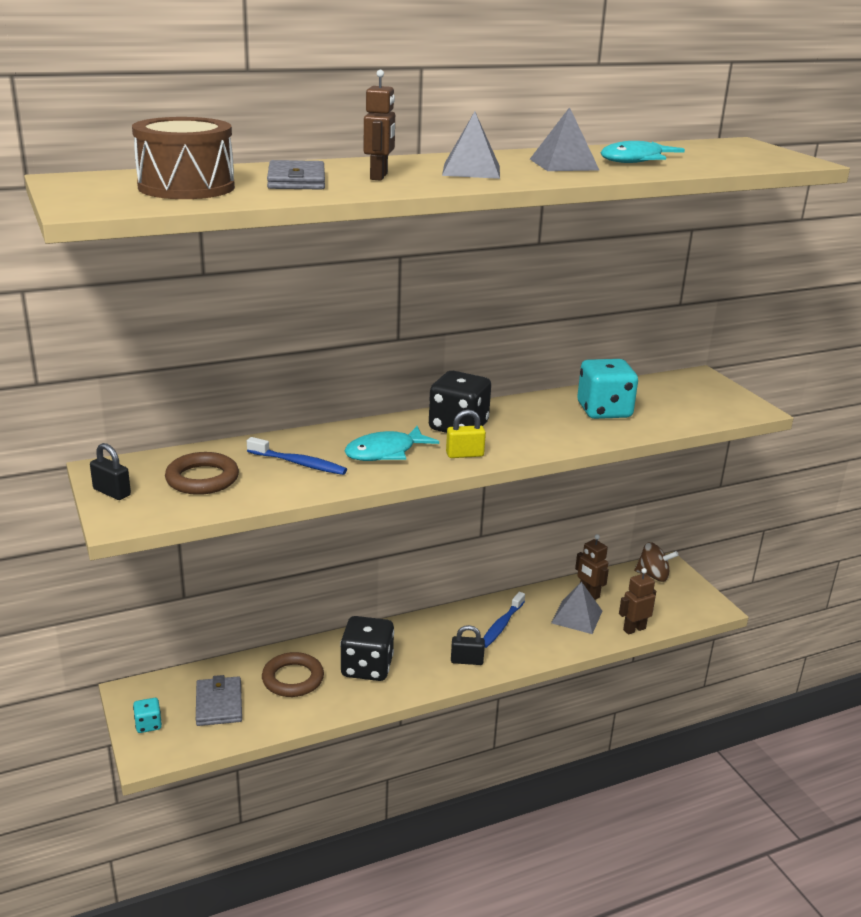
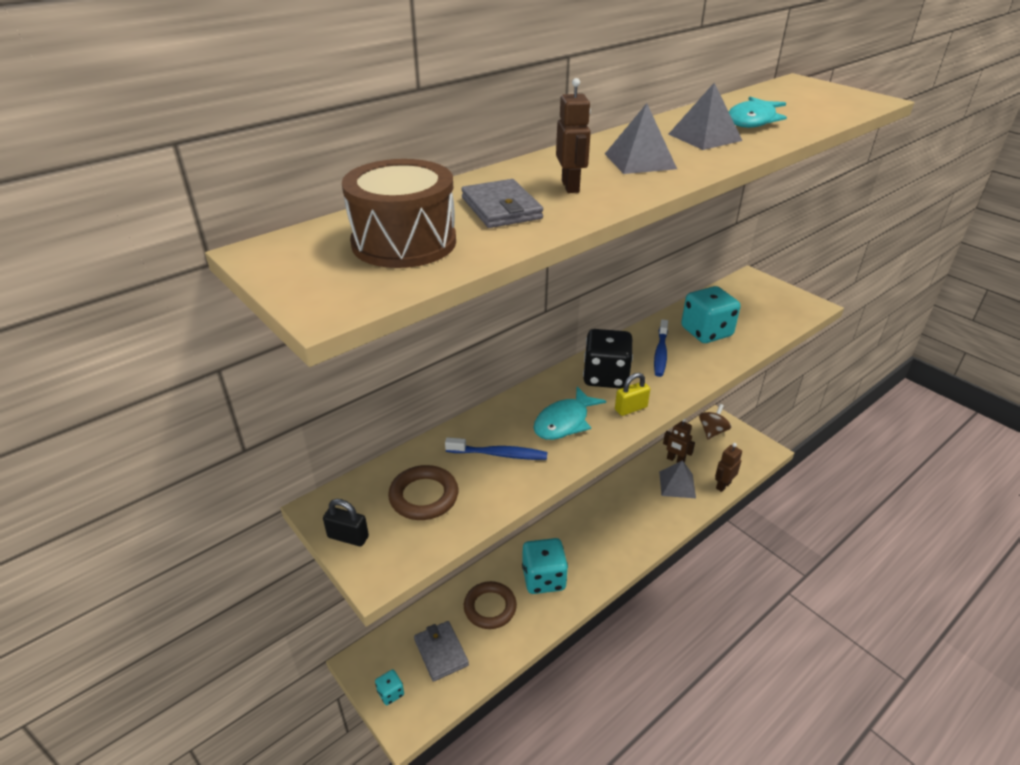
camera: 15 degrees left, 10 degrees up
black dice [340,616,394,681] -> turquoise dice [522,538,568,594]
black padlock [451,625,485,665] -> none
blue toothbrush [483,592,525,648] -> blue toothbrush moved to [654,319,668,377]
brown spinning top [634,542,678,582] -> brown spinning top turned 60 degrees counterclockwise [699,404,731,439]

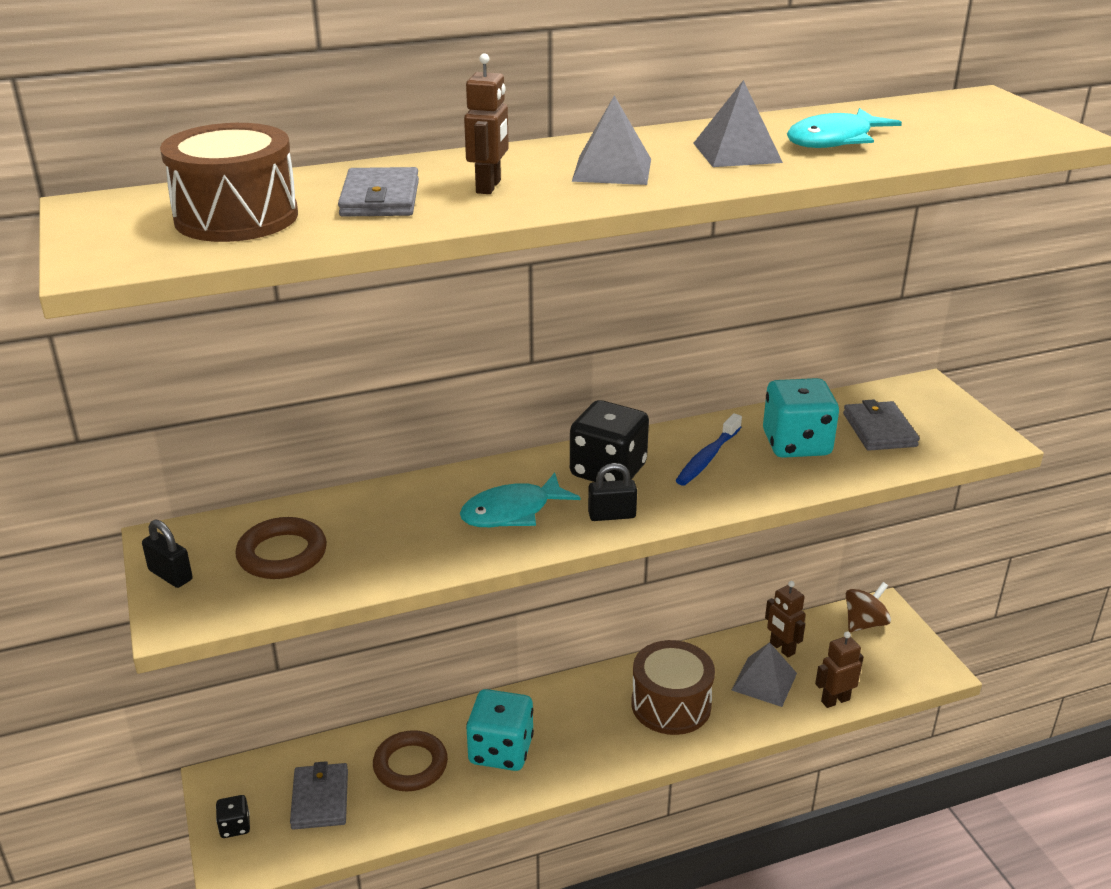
camera: 20 degrees right, 5 degrees down
turquoise dice [375,669,404,705] -> black dice [216,795,250,838]
blue toothbrush [445,437,548,460] -> none
yellow padlock [615,373,650,416] -> black padlock [588,463,637,521]
none -> brown drum [631,640,715,735]
none -> grey wallet [843,399,920,451]

